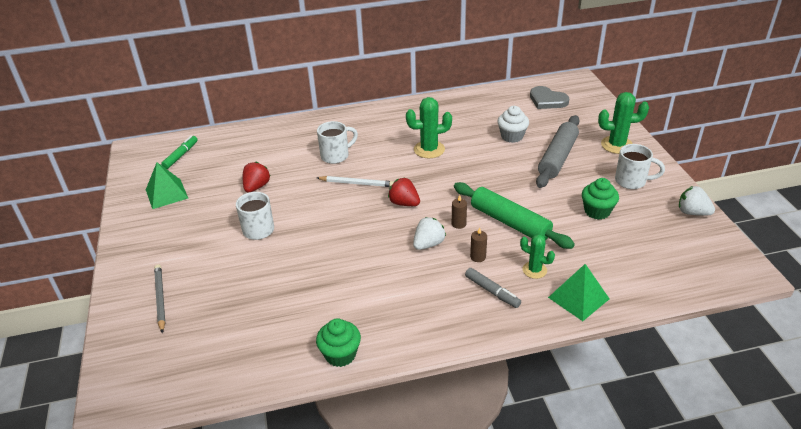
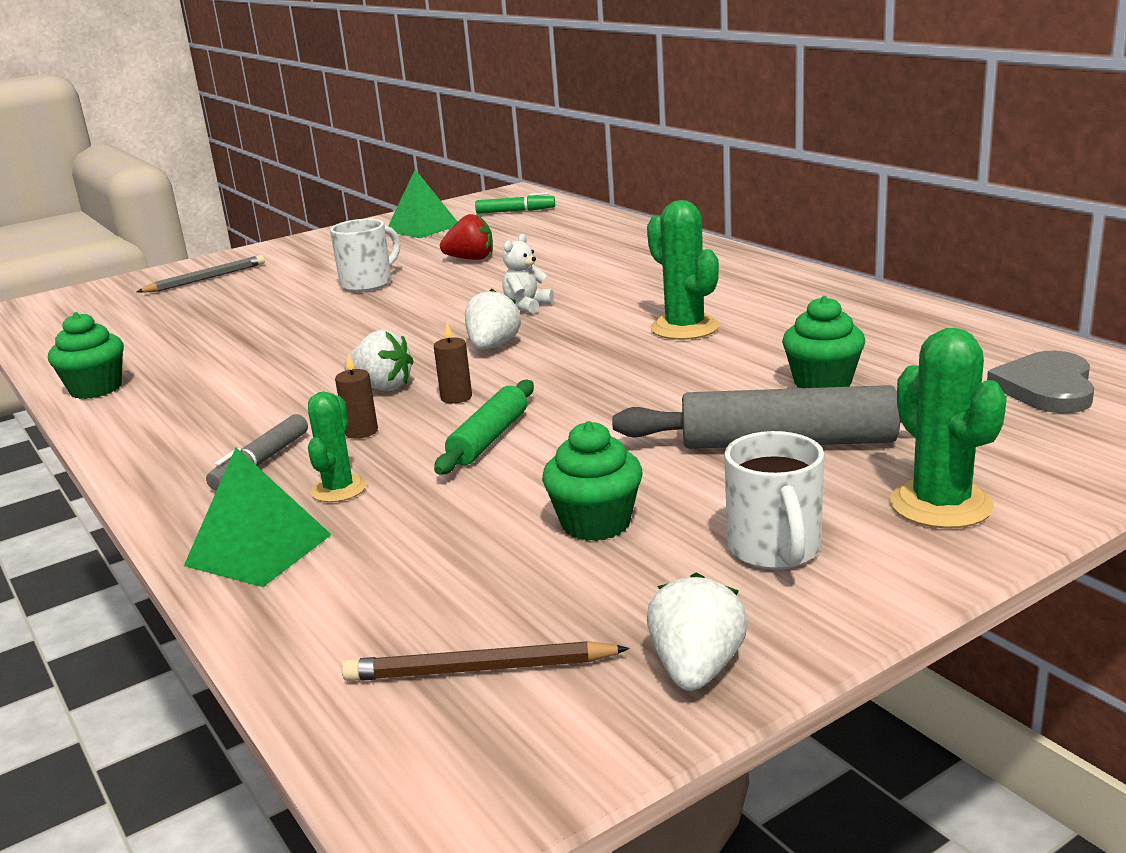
camera: 70 degrees right, 15 degrees down
white mug [317,121,358,164] -> none
white pencil [317,176,394,187] -> white teddy bear [503,234,554,314]
red strawberry [388,178,420,206] -> white strawberry [465,289,521,350]
green rolling pin [454,182,575,249] -> green rolling pin [434,380,534,475], size x0.62
white cupcake [497,106,529,143] -> green cupcake [782,296,865,388]
none -> brown pencil [342,641,630,681]

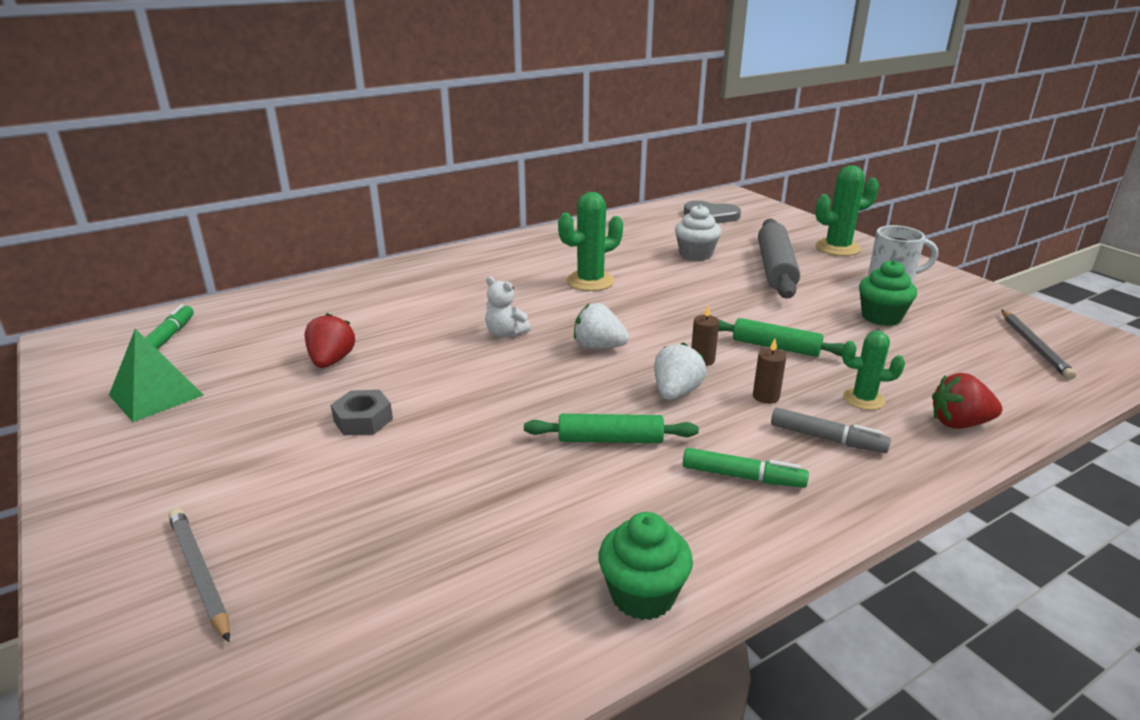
camera: 90 degrees left, 5 degrees up
green pyramid [184,448,332,587] -> red strawberry [932,373,1002,429]
white mug [330,219,400,292] -> grey nut [331,390,393,436]
brown pencil [342,641,630,681] -> grey pencil [1001,309,1077,380]
white strawberry [647,572,748,691] -> none
green cupcake [782,296,865,388] -> white cupcake [675,205,721,261]
none -> green rolling pin [524,414,699,443]
none -> green marker [683,448,809,488]

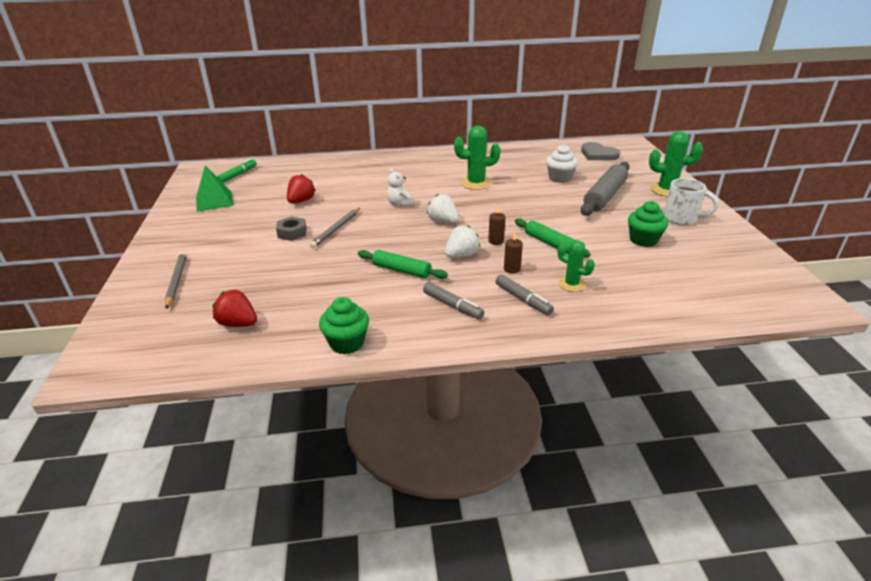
camera: 25 degrees right, 5 degrees up
green marker [683,448,809,488] -> grey marker [423,282,485,319]
red strawberry [932,373,1002,429] -> red strawberry moved to [212,290,257,327]
grey pencil [1001,309,1077,380] -> grey pencil moved to [309,208,360,248]

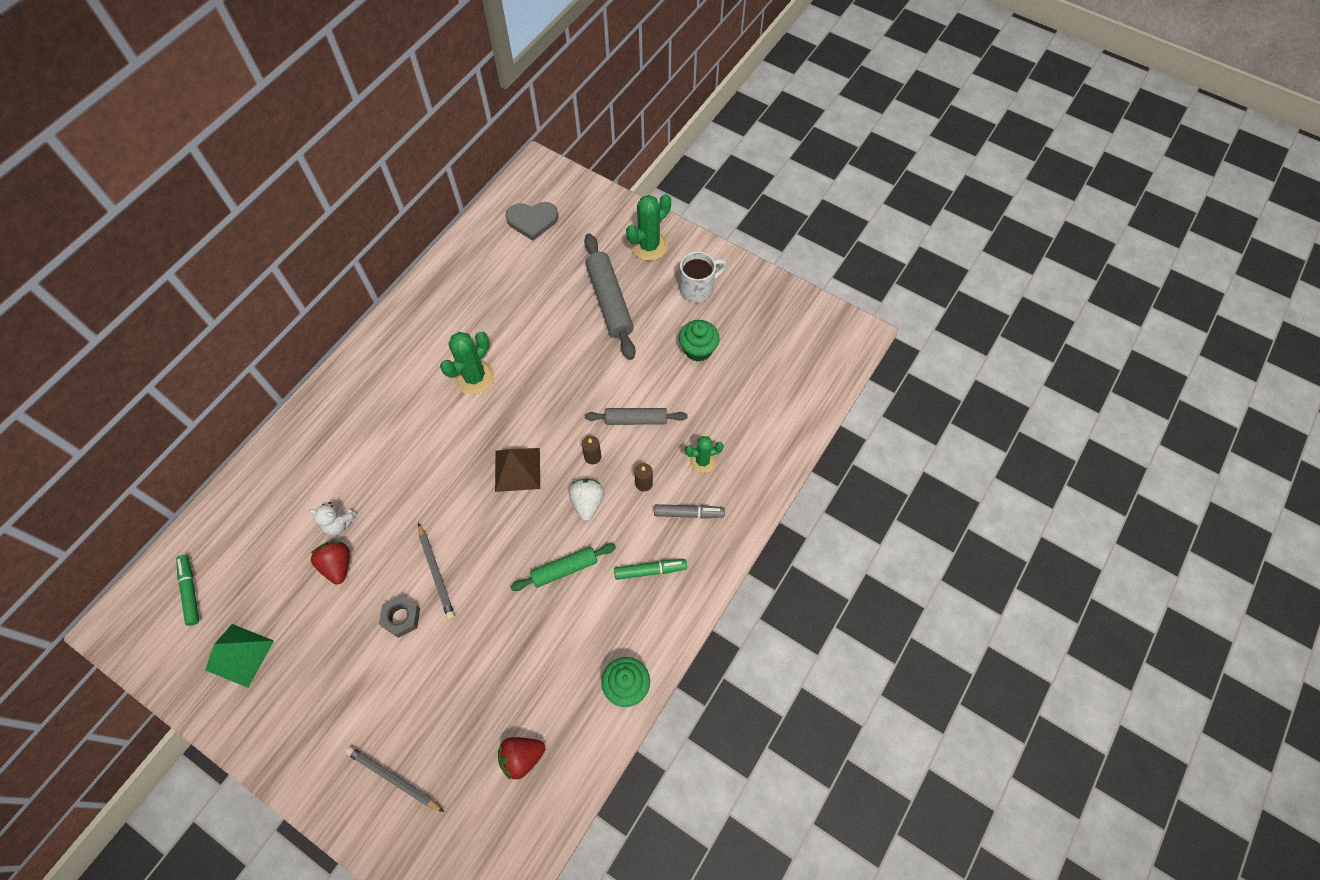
camera: 50 degrees left, 30 degrees up
white teddy bear [387,168,413,207] -> white teddy bear moved to [309,502,356,536]
grey marker [423,282,485,319] -> green marker [614,559,687,580]
white strawberry [427,194,459,223] -> brown pyramid [495,448,540,492]
green rolling pin [515,218,591,257] -> grey rolling pin [585,408,687,425]
white cupcake [546,144,578,183] -> none

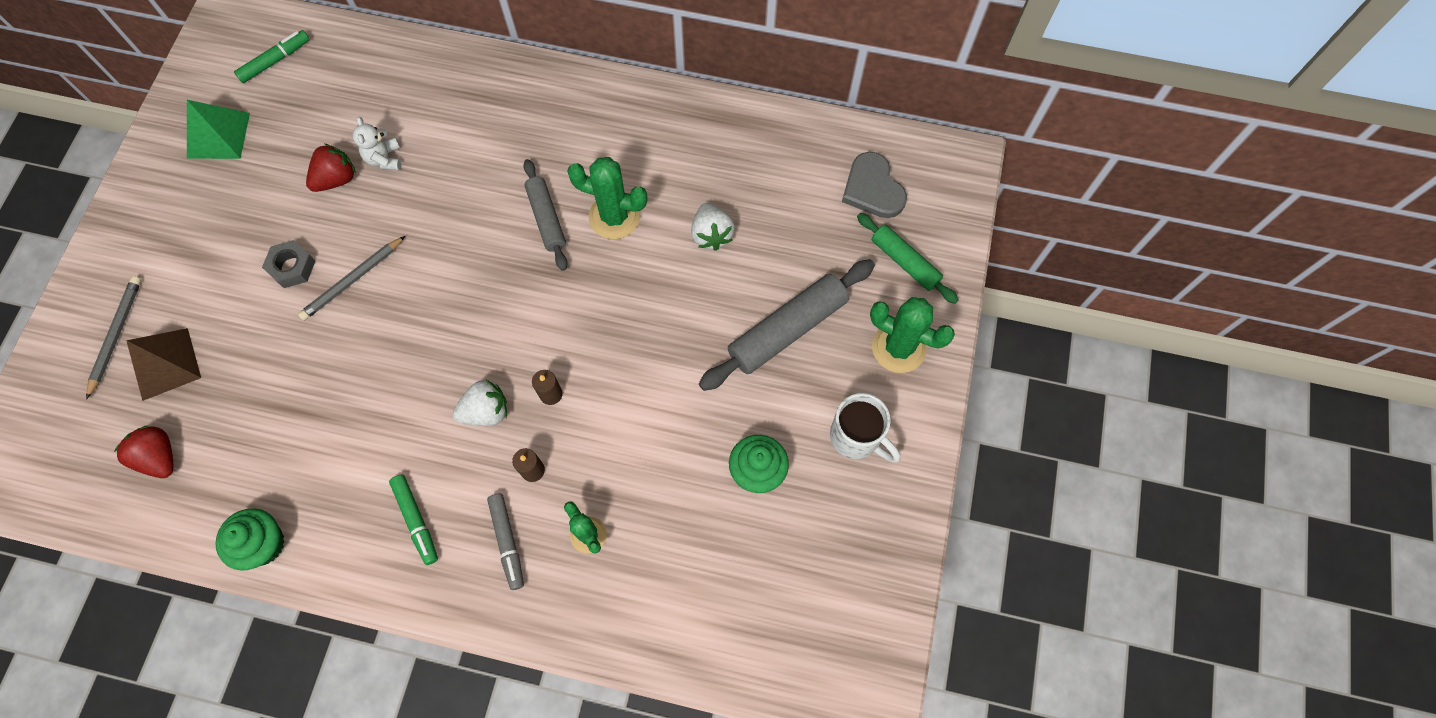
camera: 70 degrees right, 5 degrees up
brown pyramid [495,448,540,492] -> brown pyramid moved to [126,328,201,401]
green rolling pin [510,543,616,591] -> green rolling pin moved to [857,213,959,304]
grey rolling pin [585,408,687,425] -> grey rolling pin moved to [523,159,568,271]
none -> white strawberry [691,203,735,251]

